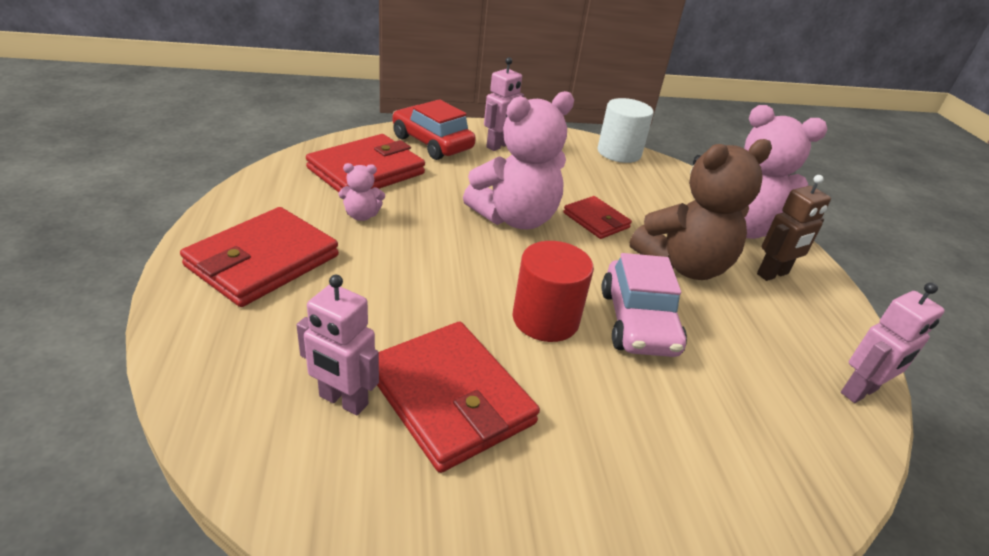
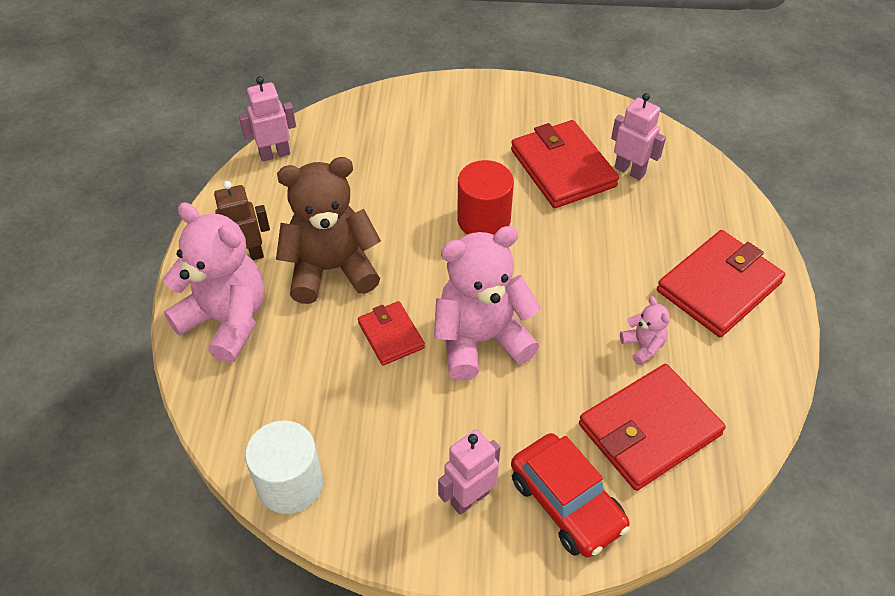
camera: 165 degrees left, 15 degrees up
pink teddy bear [338,163,385,221] -> pink teddy bear turned 60 degrees clockwise [620,296,670,365]
pink car [601,253,687,357] -> none

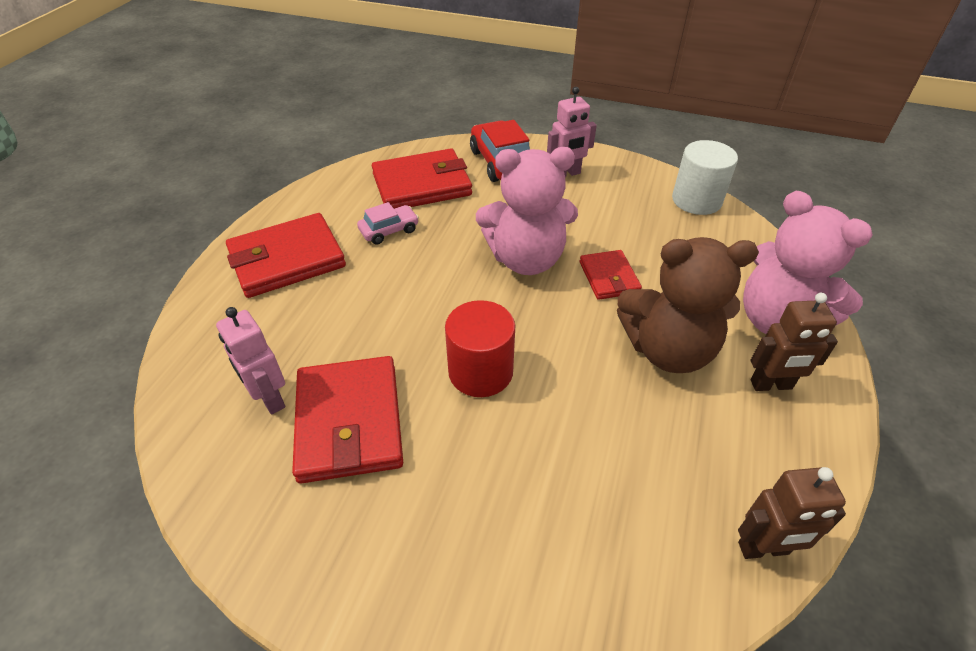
camera: 165 degrees left, 5 degrees down
pink robot [239,76,296,162] -> brown robot [738,467,846,559]
pink teddy bear [620,296,670,365] -> pink car [357,202,419,245]

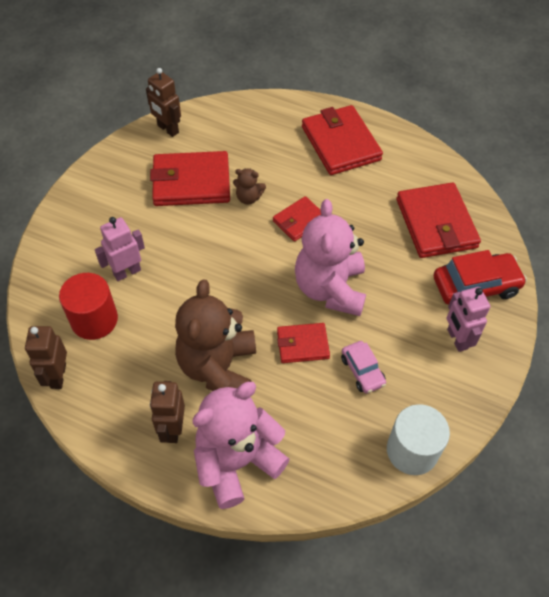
camera: 95 degrees right, 10 degrees up
pink robot [216,307,285,415] -> pink robot moved to [95,217,145,281]
pink car [357,202,419,245] -> pink car moved to [341,341,386,394]
red cylinder [445,300,516,397] -> red cylinder moved to [59,273,118,340]
none -> brown robot [146,68,181,137]
none -> brown teddy bear [233,168,266,205]
none -> red wallet [273,196,321,242]

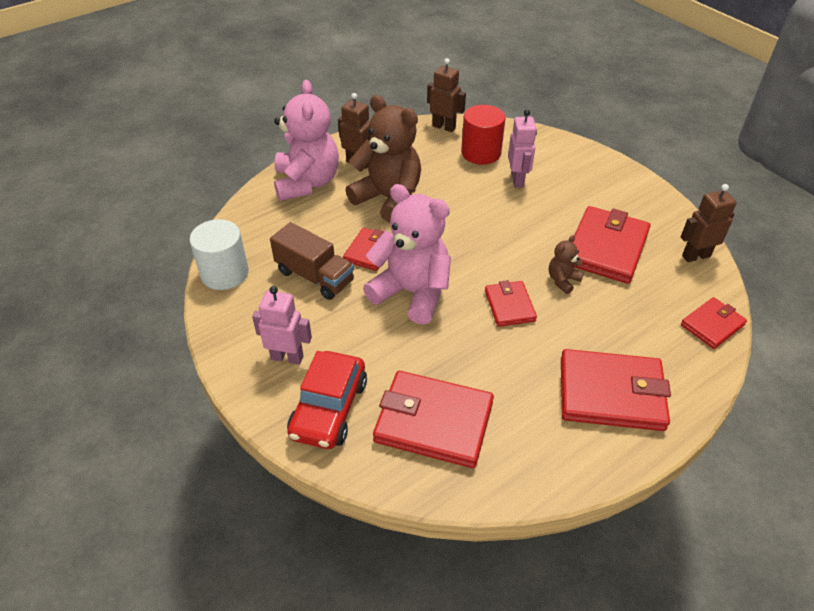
camera: 120 degrees right, 10 degrees down
pink car [341,341,386,394] -> brown truck [270,222,354,300]
none -> red wallet [681,297,747,349]

